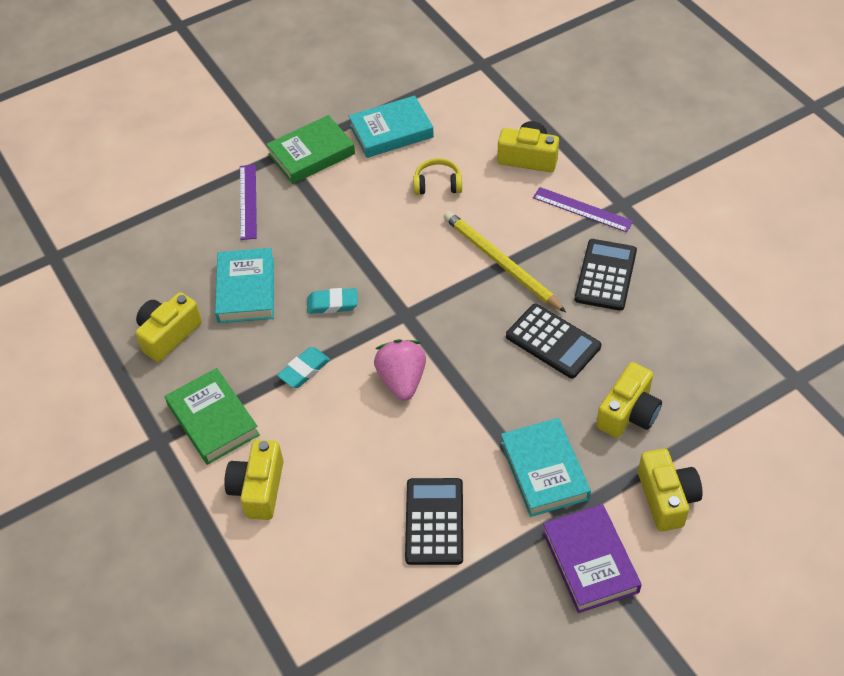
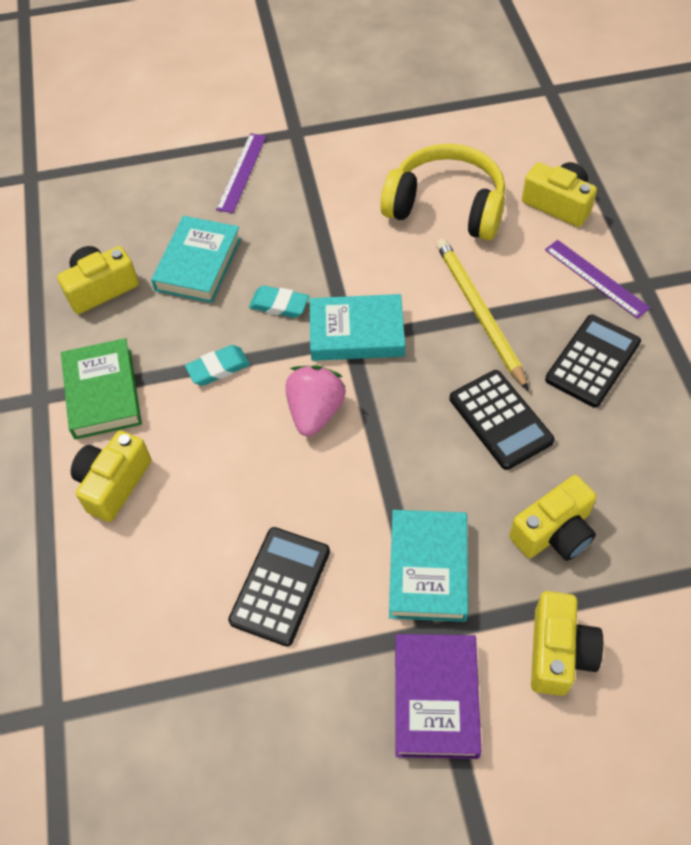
camera: 20 degrees right, 5 degrees up
green book [266,115,355,184] -> none
turquoise book [349,96,434,158] -> turquoise book moved to [310,294,405,361]
yellow headphones [413,158,462,195] -> yellow headphones [380,144,505,240], size x2.10

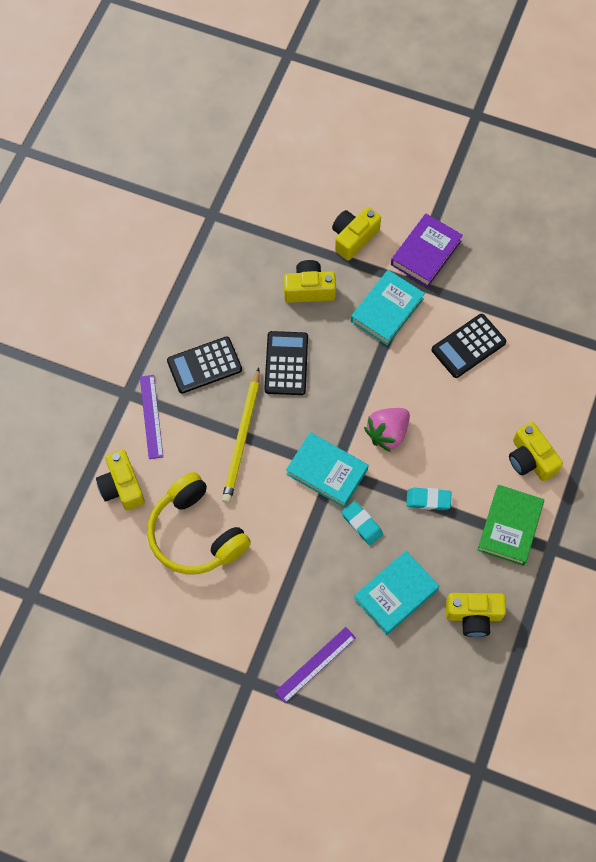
camera: 150 degrees left, 10 degrees up
yellow camera [71,430,151,522] -> yellow camera turned 90 degrees clockwise [509,422,563,481]

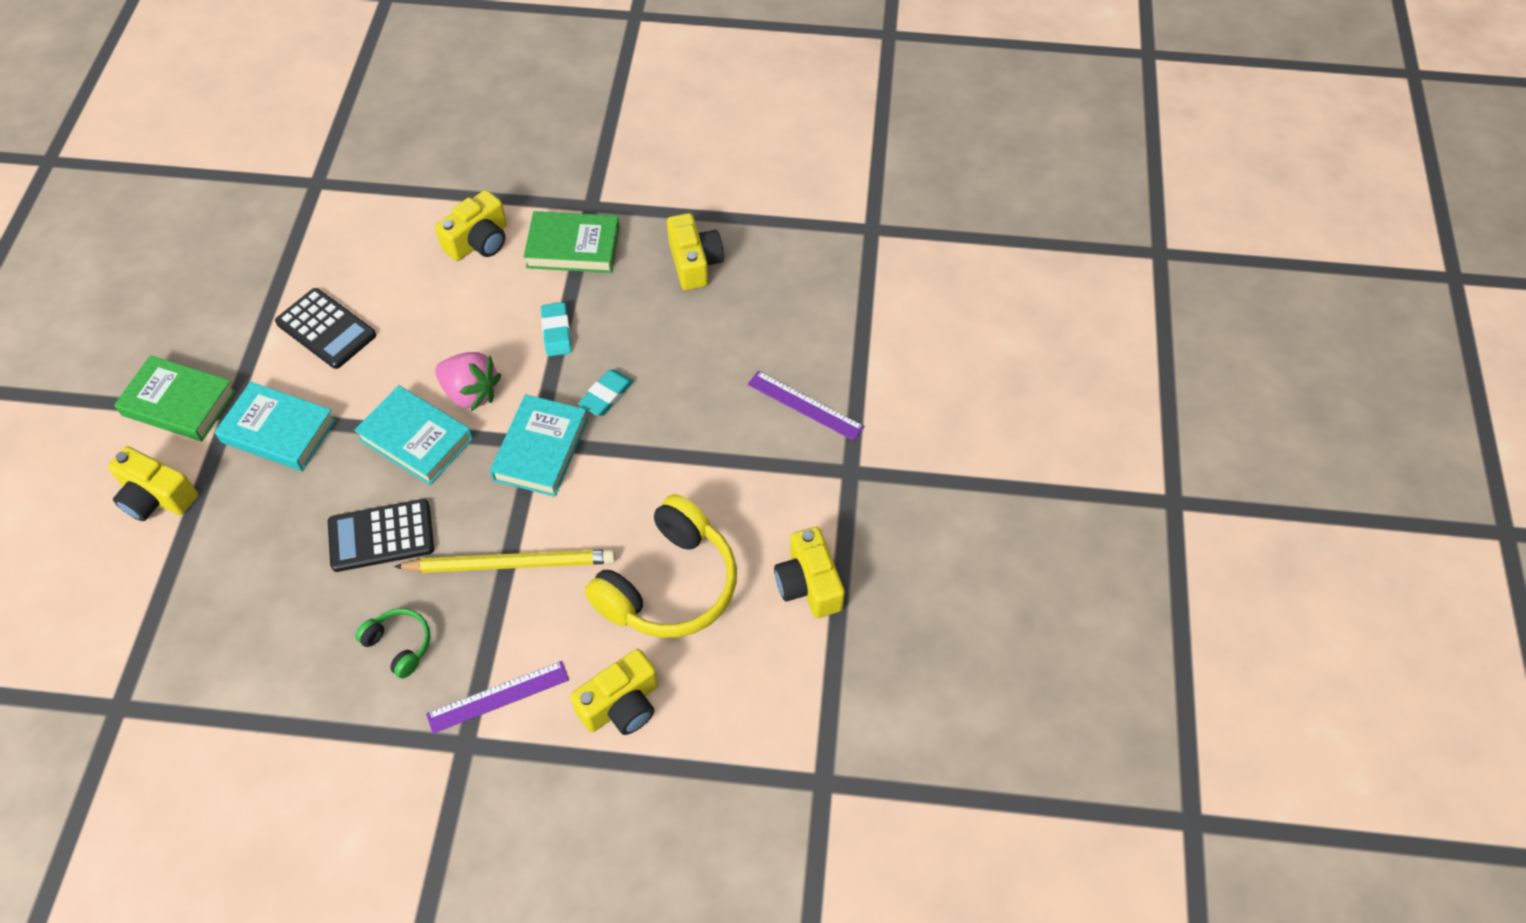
camera: 105 degrees left, 10 degrees down
black calculator [167,336,242,393] -> green headphones [355,608,431,679]
yellow camera [284,260,336,303] -> yellow camera moved to [774,527,845,618]
turquoise book [354,551,439,635] -> turquoise book moved to [354,385,473,485]
purple book [391,214,463,287] -> green book [114,355,236,441]

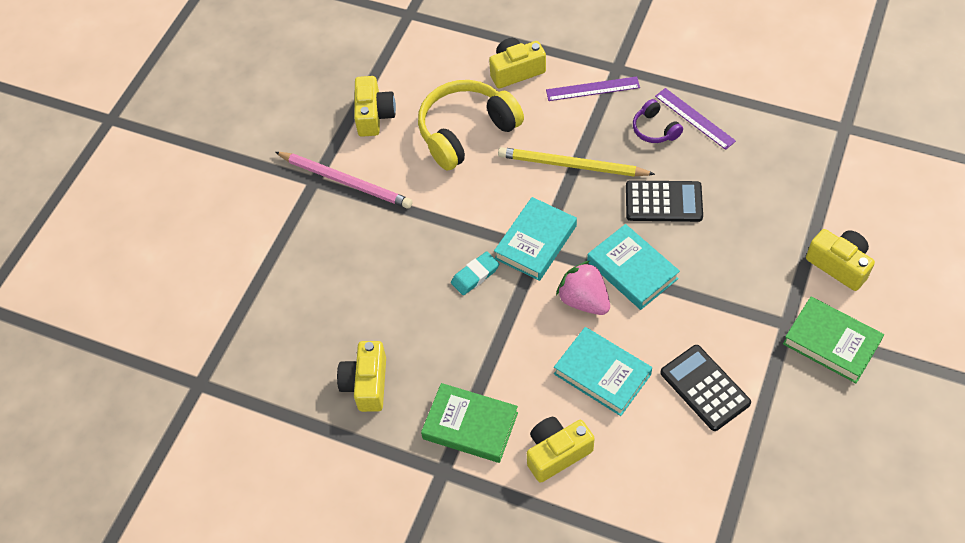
camera: 160 degrees left, 0 degrees up
turquoise book [215,382,336,471] -> turquoise book moved to [554,327,652,416]
green headphones [355,608,431,679] -> purple headphones [633,99,683,143]
turquoise eraser [541,302,572,356] -> none
purple ruler [748,371,864,441] -> purple ruler moved to [655,88,736,150]
none -> pink pencil [275,152,413,209]

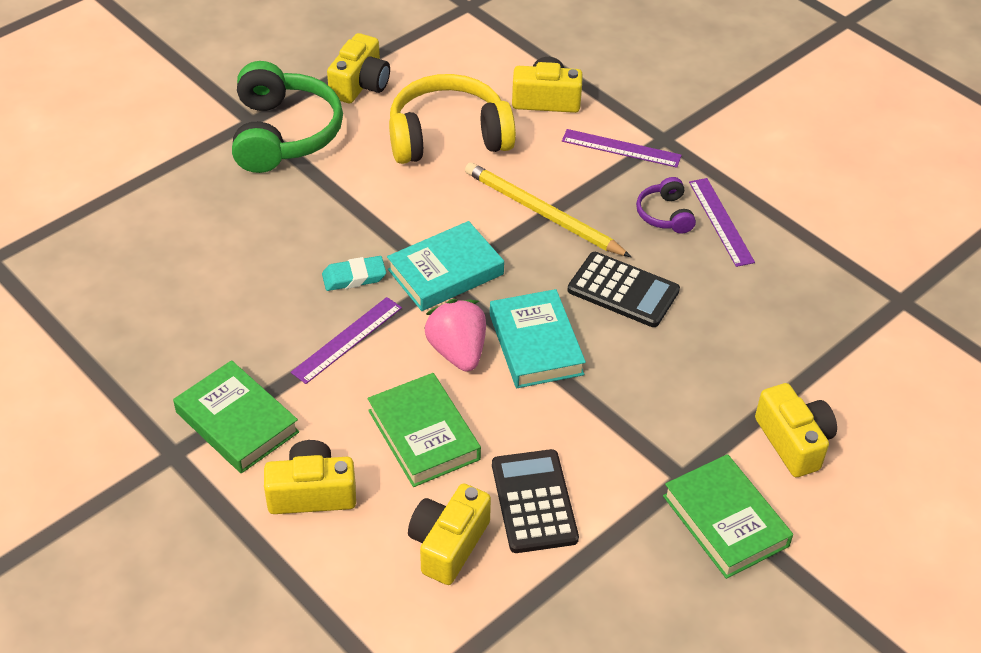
camera: 20 degrees right, 10 degrees down
pink pencil [275,152,413,209] -> green headphones [232,61,343,173]
yellow camera [337,341,386,412] -> yellow camera moved to [408,483,491,585]
turquoise book [554,327,652,416] -> green book [367,373,481,487]
none -> purple ruler [291,297,402,384]

